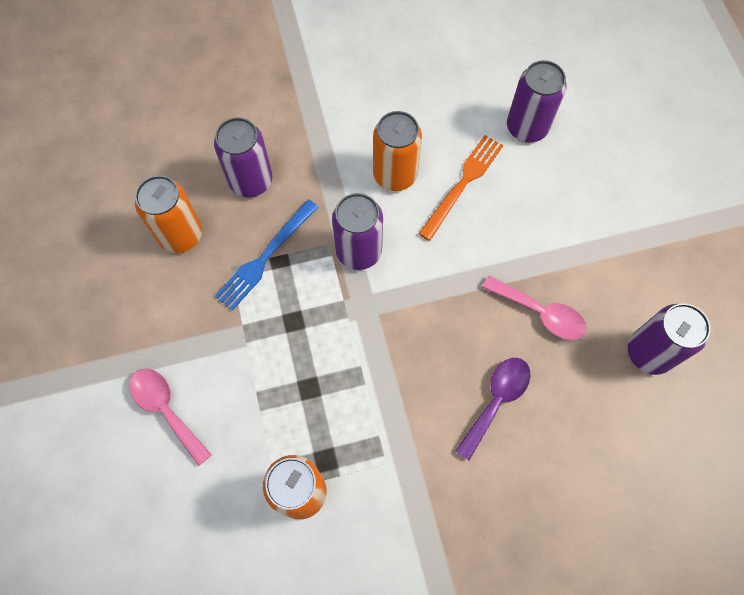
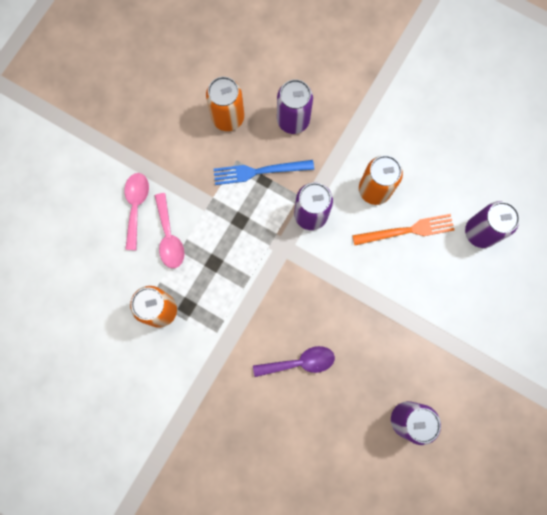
camera: 45 degrees right, 10 degrees up
pink spoon [482,276,587,340] -> pink spoon moved to [155,193,185,268]

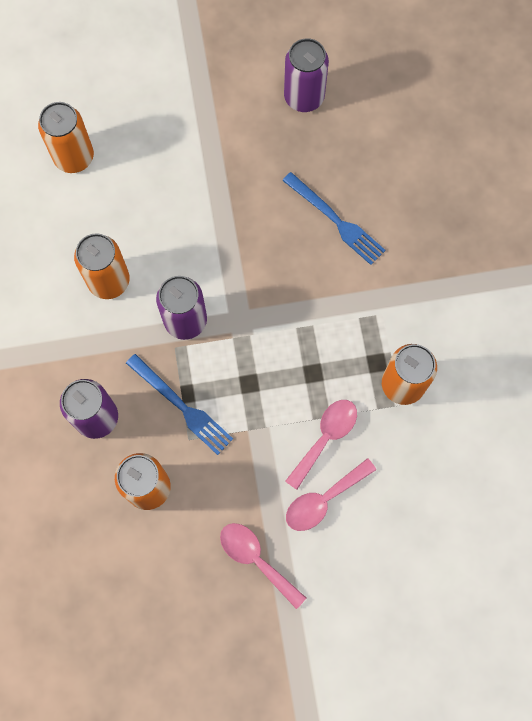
camera: 130 degrees left, 5 degrees down
purple spoon [253,346,335,377] -> blue fork [282,172,386,265]
orange fork [352,214,455,245] -> none
purple can [465,201,520,248] -> orange can [38,102,94,173]
none -> pink spoon [220,523,306,609]

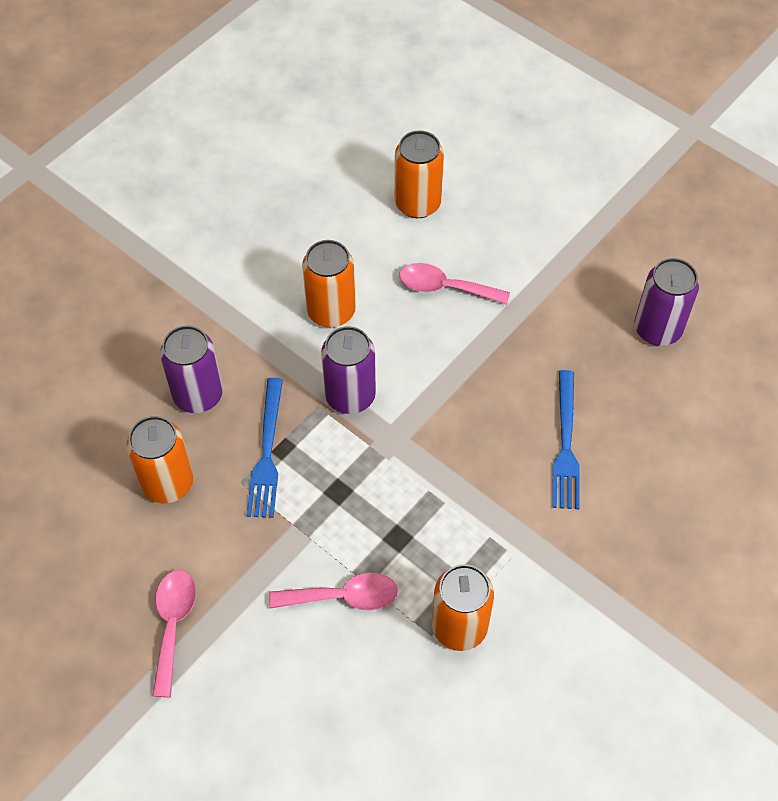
camera: 50 degrees right, 15 degrees down
pink spoon [286,458,376,531] -> pink spoon moved to [399,263,510,305]

